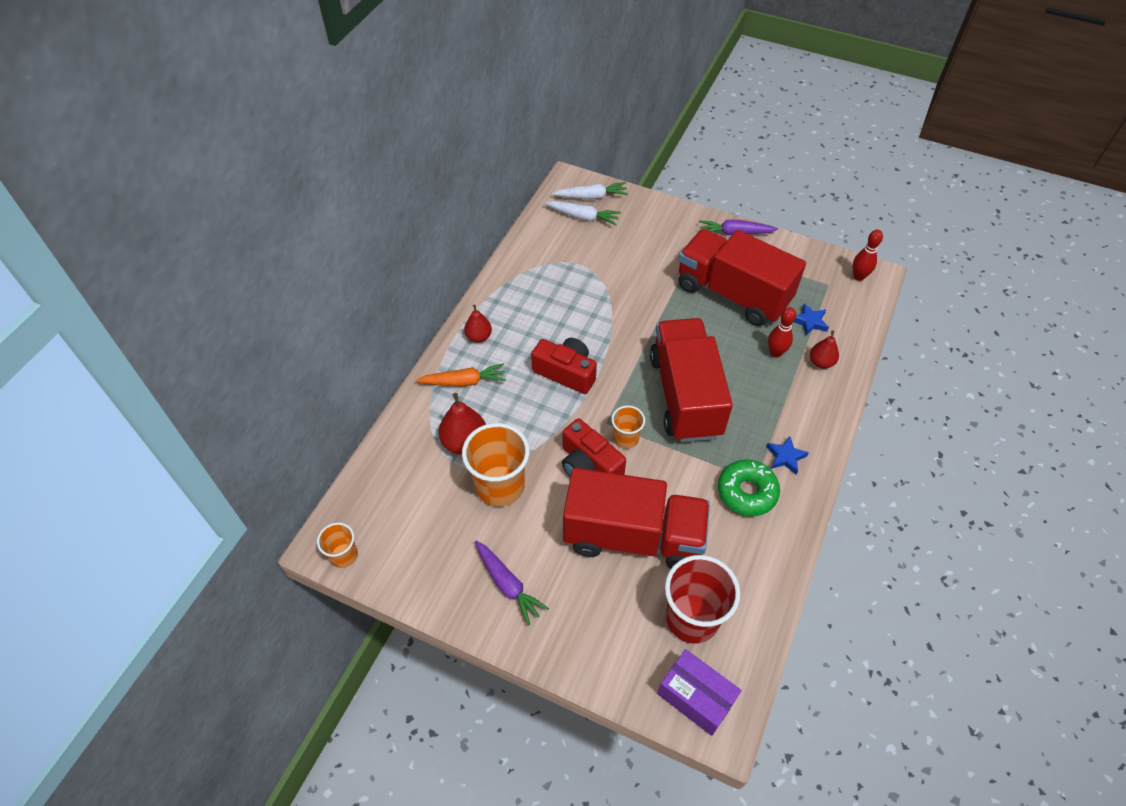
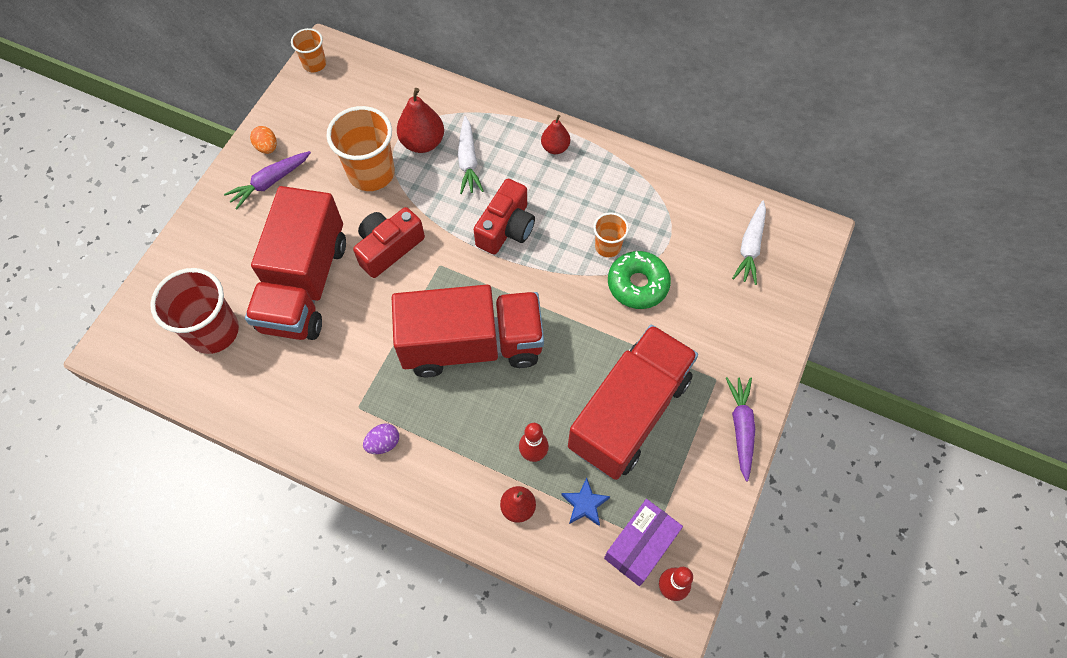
camera: 90 degrees right, 10 degrees up
orange carrot [416,363,506,387] -> none
white carrot [552,182,628,200] -> white carrot moved to [458,116,483,194]
orange cup [611,405,645,449] -> orange cup moved to [593,212,629,257]
purple box [657,649,742,736] -> purple box moved to [604,499,683,586]
green donut [718,460,780,516] -> green donut moved to [608,251,671,309]
blue star [766,436,809,475] -> purple egg [363,424,399,454]
none -> orange egg [250,126,277,154]

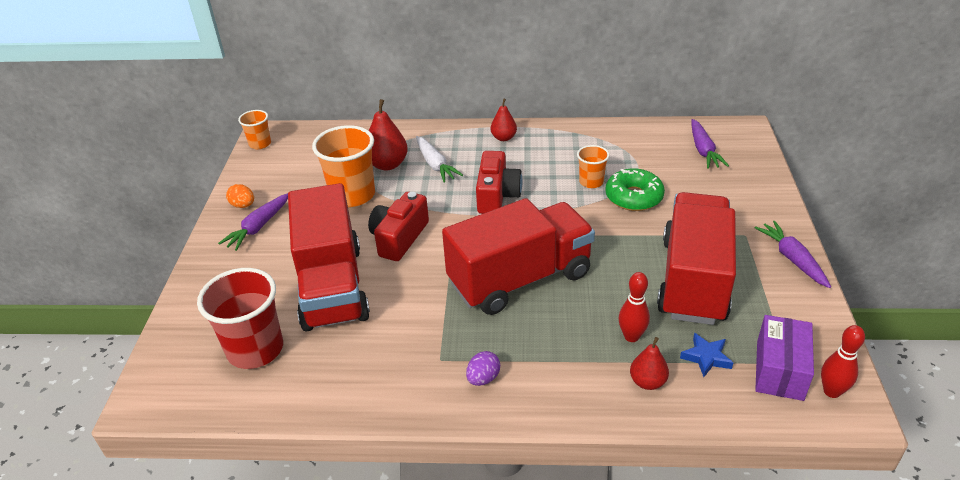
camera: 20 degrees left, 25 degrees down
white carrot [732,201,766,285] -> purple carrot [691,119,729,169]

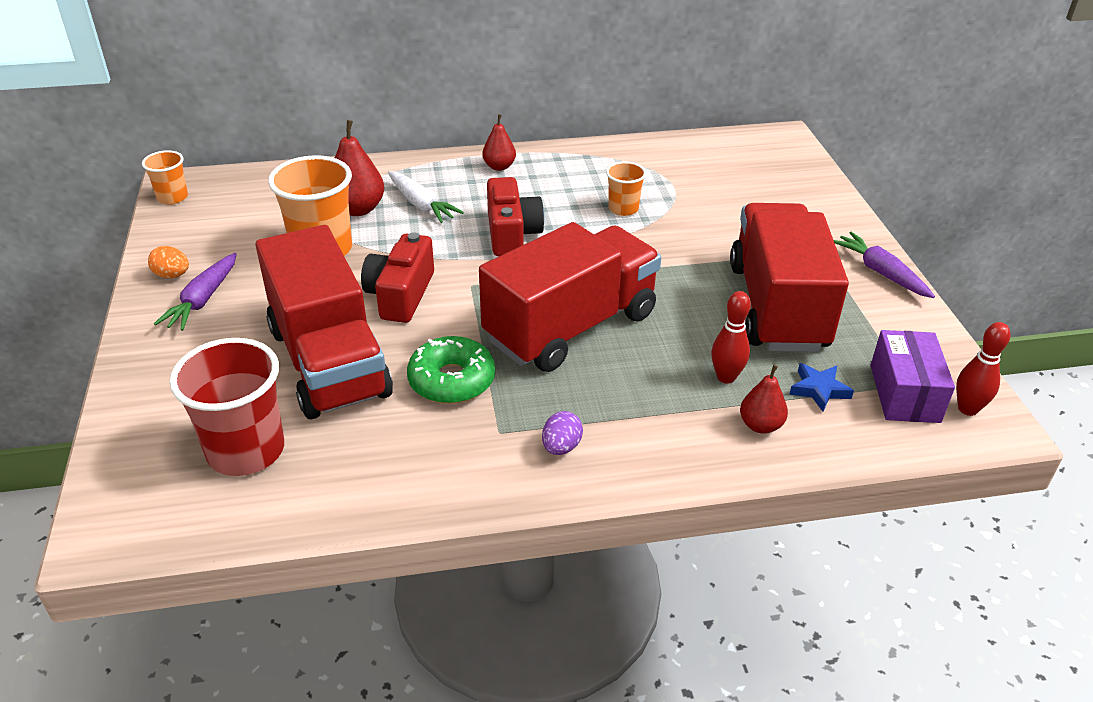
camera: 15 degrees left, 0 degrees up
green donut [606,168,665,211] -> green donut moved to [407,336,495,404]
purple carrot [691,119,729,169] -> none

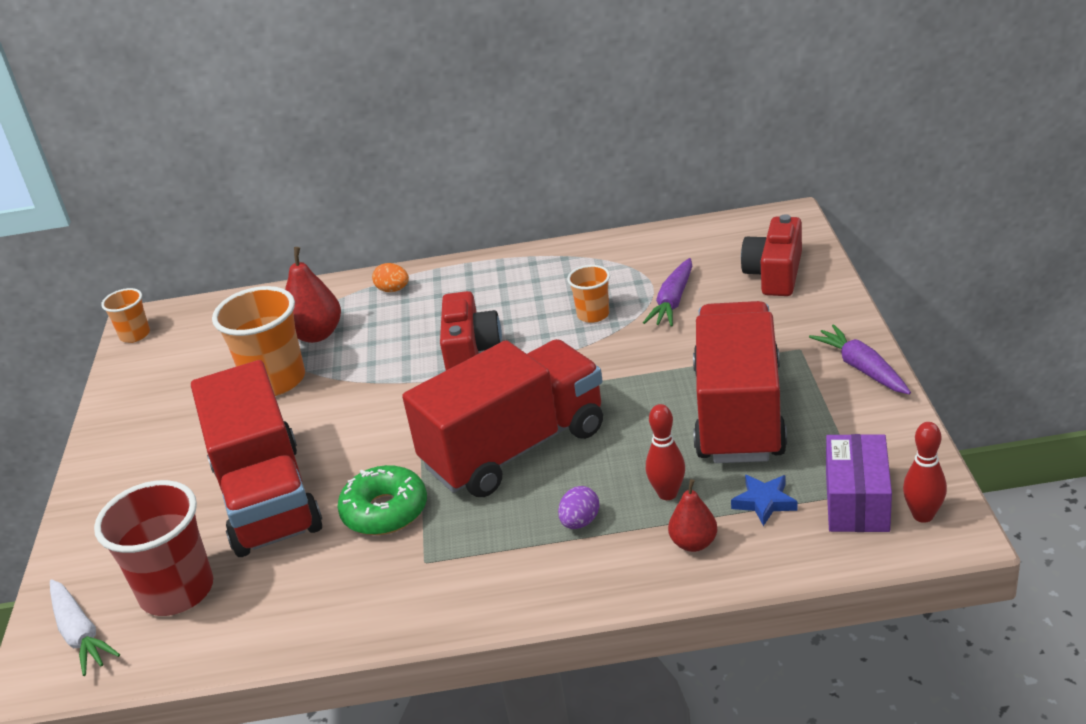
camera: 10 degrees right, 5 degrees down
orange egg [148,246,189,278] -> orange egg moved to [372,263,409,292]
purple carrot [154,253,237,331] -> purple carrot moved to [643,258,692,326]
red camera [361,232,434,323] -> red camera moved to [741,214,802,296]
white carrot [388,171,464,223] -> white carrot moved to [50,579,120,676]
red pear [482,114,516,171] -> none
purple egg [542,411,583,455] -> purple egg moved to [558,486,599,529]

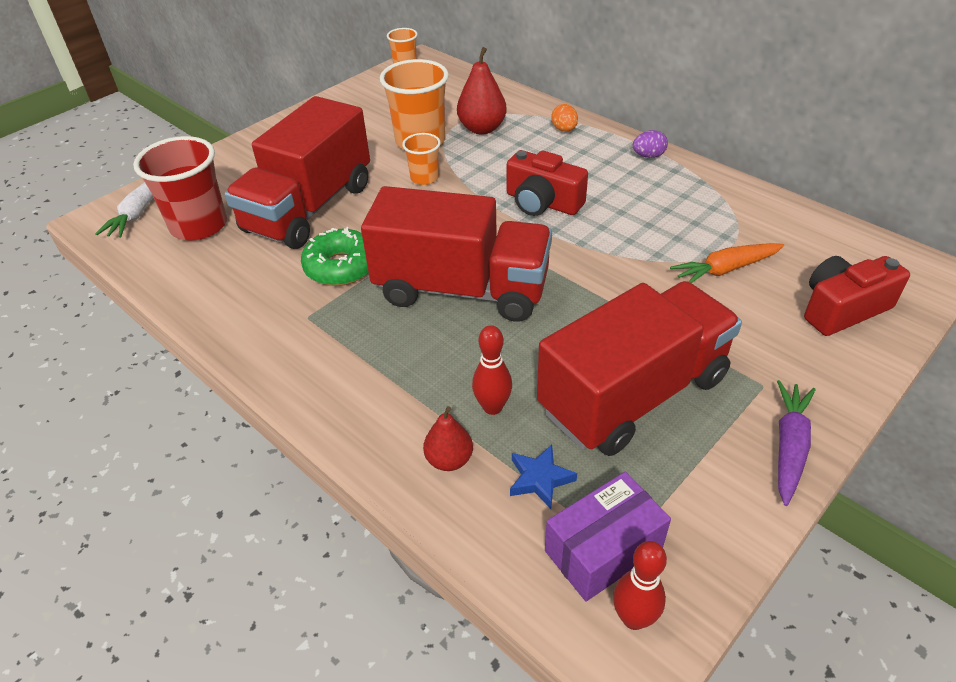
camera: 45 degrees right, 10 degrees up
red camera [440,291,502,370] -> red camera turned 75 degrees clockwise [506,150,588,216]
purple egg [558,486,599,529] -> purple egg moved to [633,130,668,158]
orange cup [567,265,610,323] -> orange cup moved to [402,133,441,185]
purple carrot [643,258,692,326] -> orange carrot [670,243,784,283]

